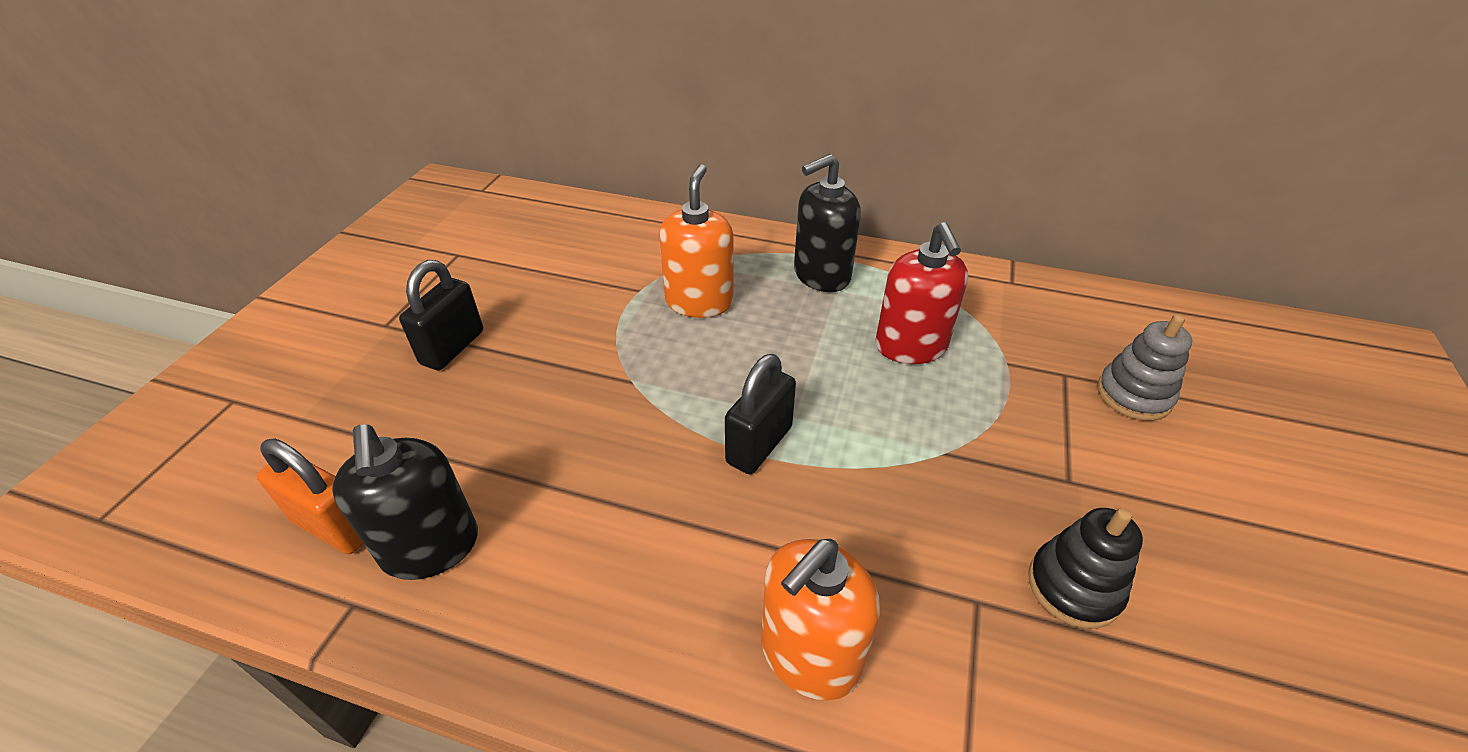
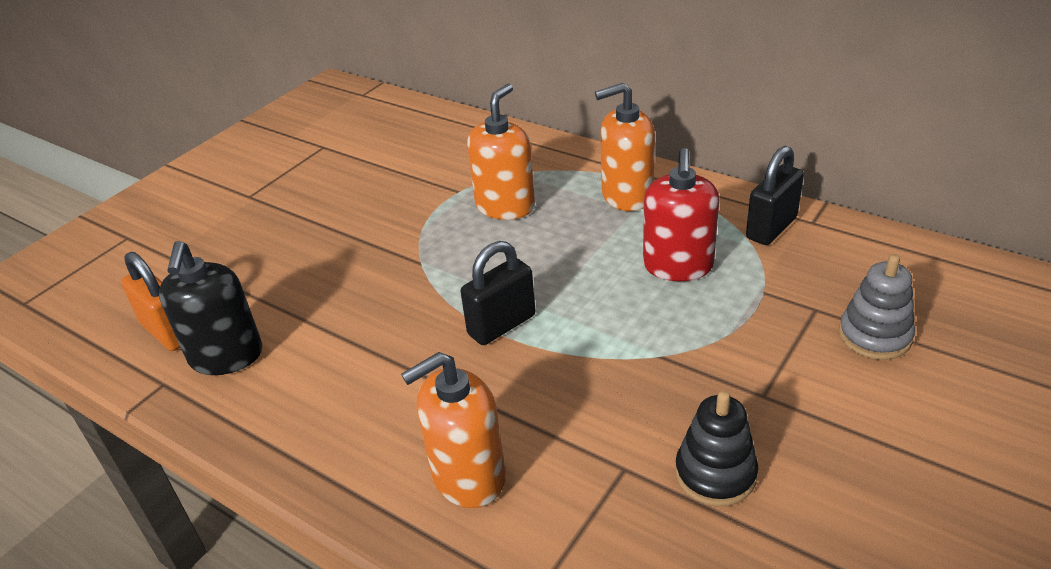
camera: 20 degrees right, 5 degrees down
black padlock [399,260,483,370] -> black padlock moved to [746,146,804,245]
black soap dispenser [794,154,861,292] -> orange soap dispenser [595,83,655,211]

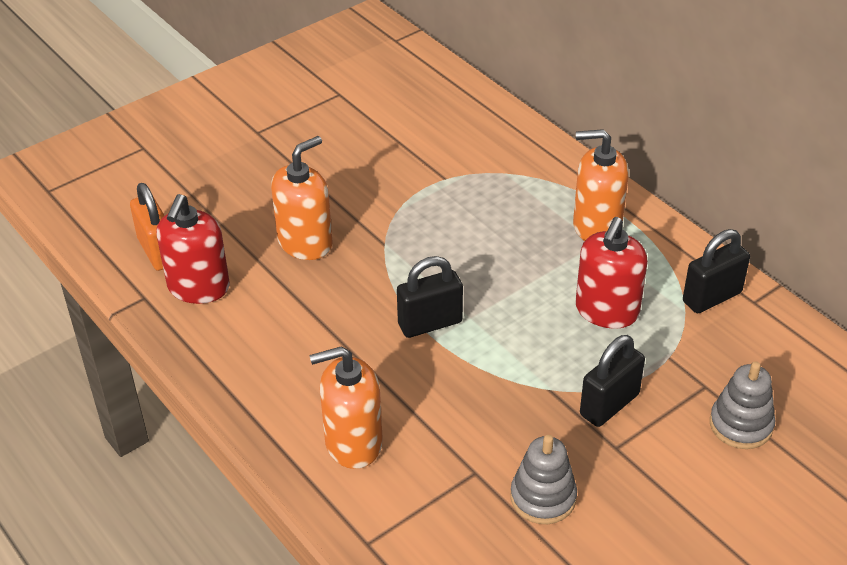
camera: 15 degrees right, 5 degrees up
black soap dispenser [159,241,262,375] -> red soap dispenser [156,194,230,304]
orange soap dispenser [467,84,535,220] -> orange soap dispenser moved to [271,136,333,260]
black stacking toy [675,391,758,506] -> grey stacking toy [511,435,577,524]
none -> black padlock [580,335,645,427]

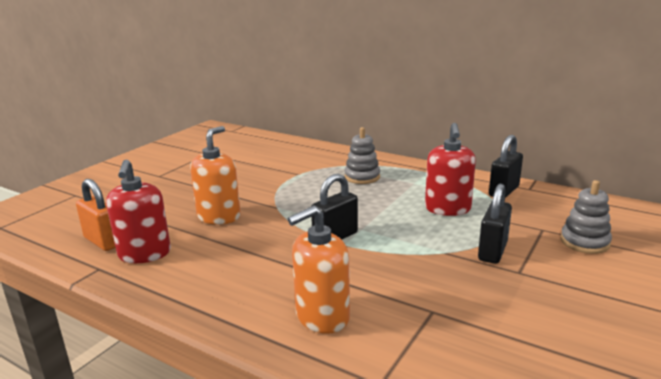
camera: 20 degrees left, 20 degrees down
grey stacking toy [511,435,577,524] -> grey stacking toy moved to [345,127,380,184]
orange soap dispenser [573,129,629,241] -> none

